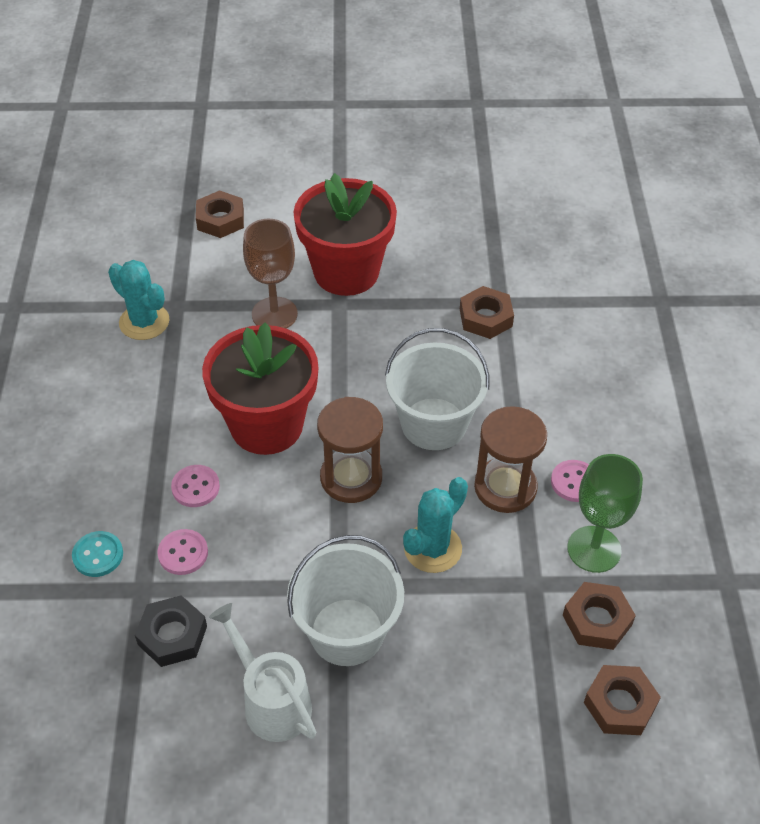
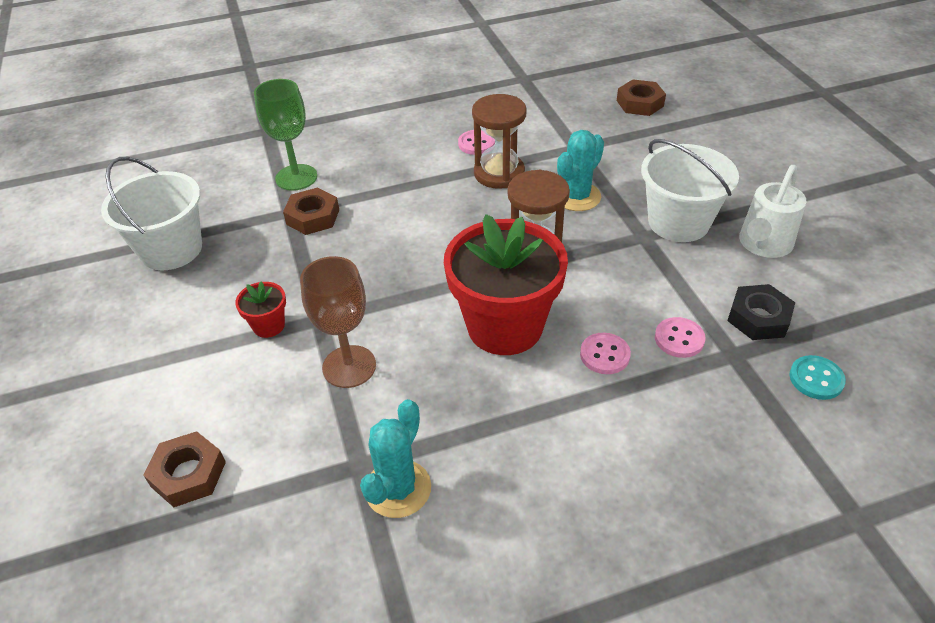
camera: 105 degrees left, 5 degrees down
turquoise button [72,531,123,577] -> turquoise button moved to [790,355,846,400]
red flower pot [293,173,397,296] -> red flower pot [235,281,286,338], size x0.42
white bucket [385,328,489,450] -> white bucket moved to [101,157,202,270]
turquoise cactus [403,477,468,573] -> turquoise cactus turned 75 degrees counterclockwise [557,130,604,211]
brown nut [563,582,636,650] -> none
green goblet [567,454,643,573] -> green goblet moved to [254,79,317,191]

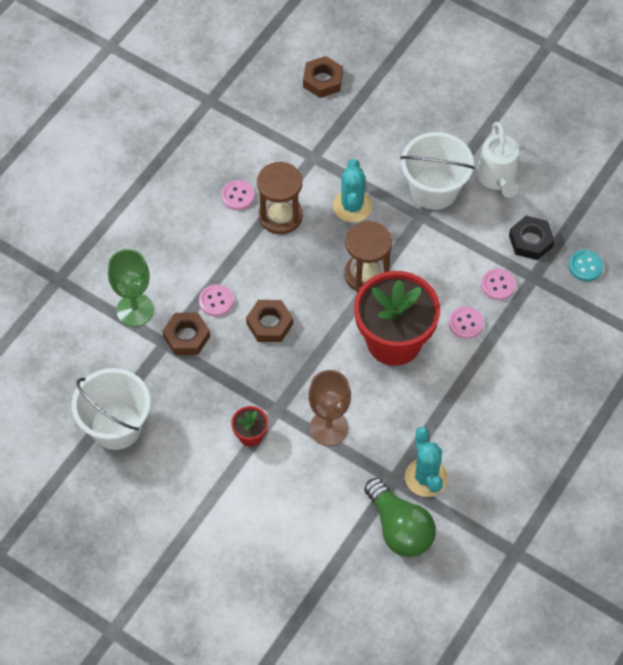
camera: 40 degrees left, 15 degrees up
brown nut [143,431,226,507] -> brown nut moved to [246,300,293,342]
none -> pink button [199,284,233,316]
none -> green light bulb [364,478,436,557]

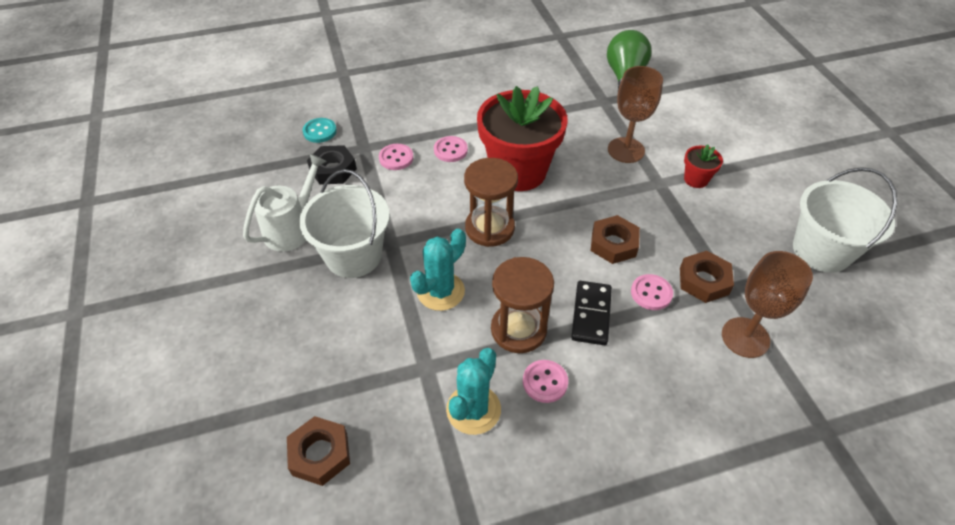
camera: 140 degrees left, 10 degrees down
green goblet [108,249,154,327] -> brown goblet [722,251,813,358]
turquoise cactus [405,427,448,497] -> turquoise cactus moved to [446,348,501,435]
none -> black domino [571,281,612,345]

